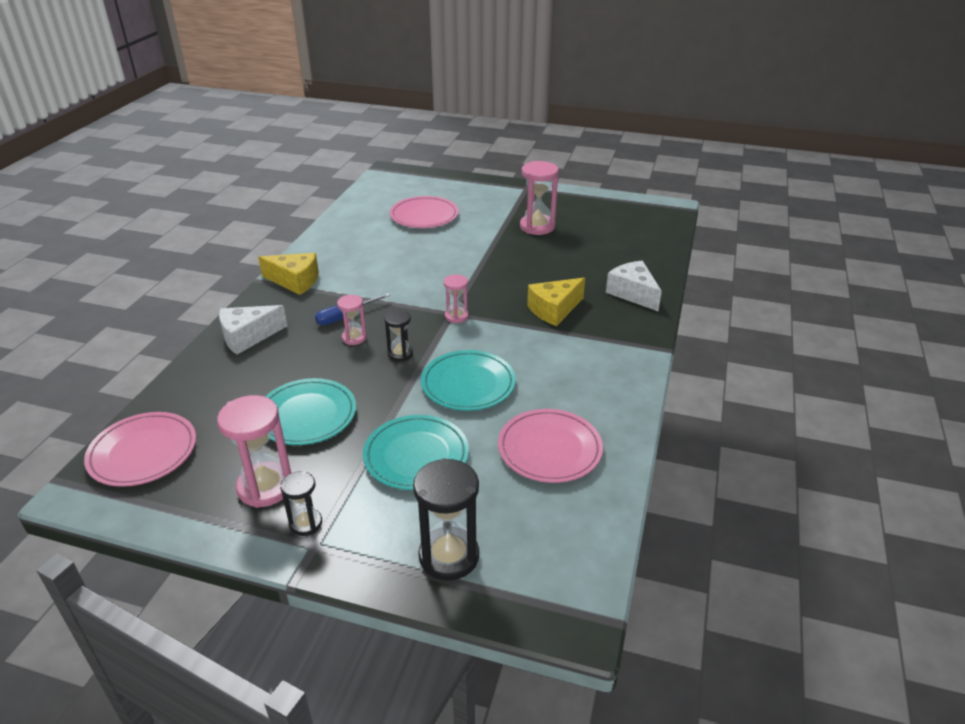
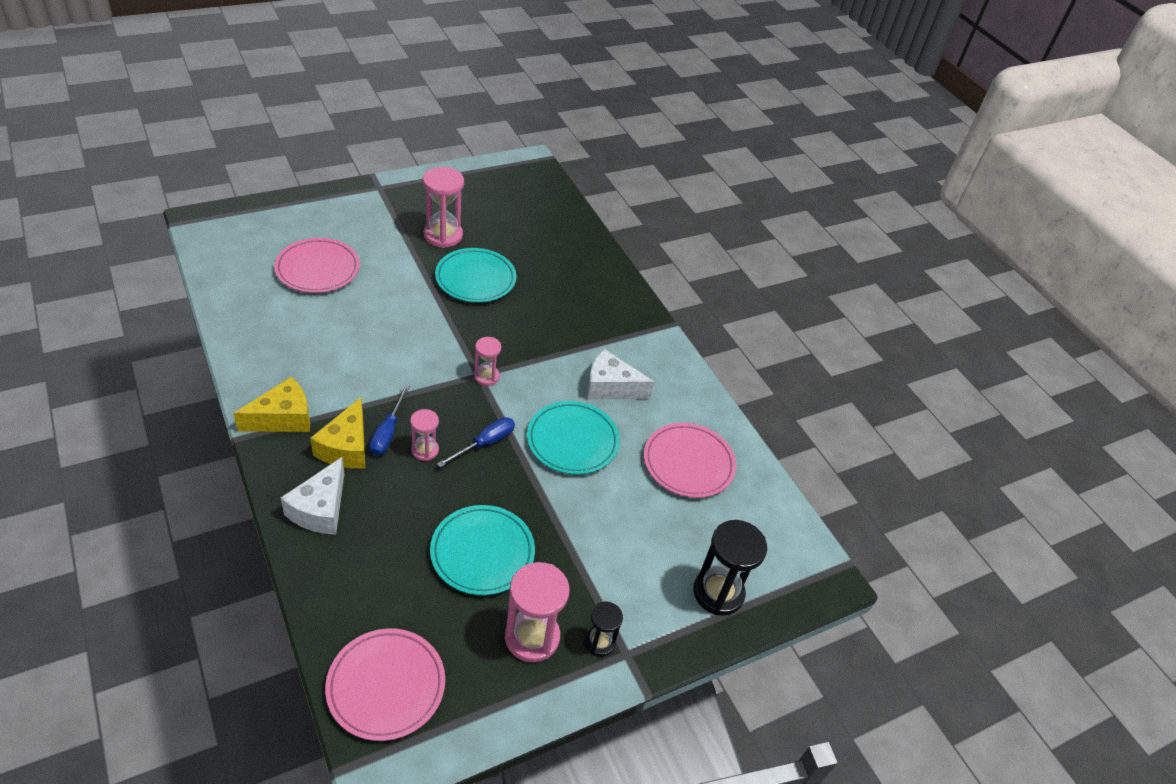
camera: 50 degrees left, 10 degrees up
turquoise plate [363,415,469,490] -> turquoise plate moved to [435,248,517,303]
black hourglass [384,310,413,361] -> blue screwdriver [437,417,515,467]
yellow cheese [527,278,585,326] -> yellow cheese moved to [310,397,365,469]
white cheese [606,261,662,311] -> white cheese moved to [587,349,654,399]

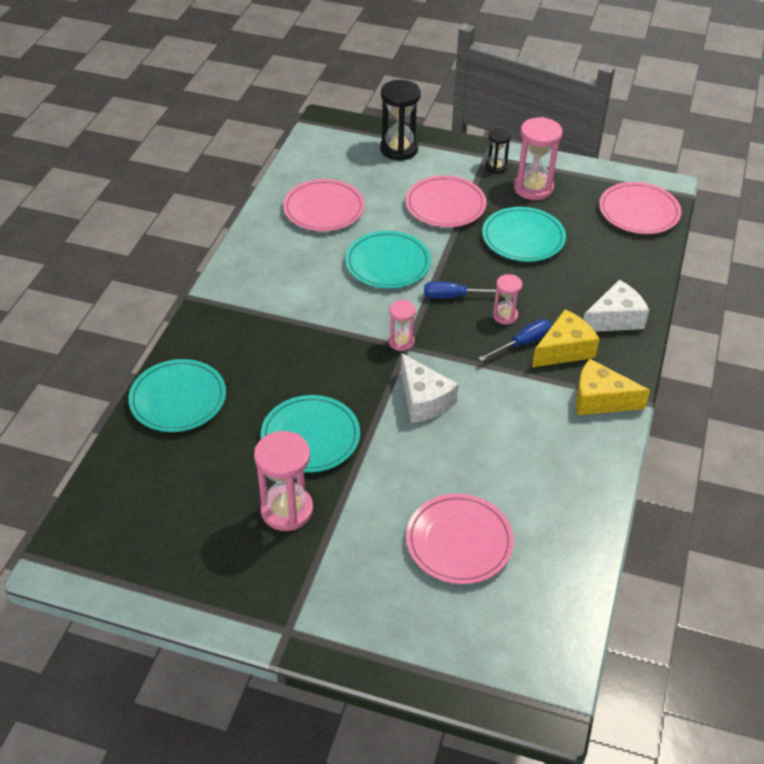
camera: 130 degrees left, 0 degrees up
white cheese [587,349,654,399] -> white cheese moved to [401,354,458,423]
none -> turquoise plate [128,359,226,432]
none -> pink plate [405,176,486,227]

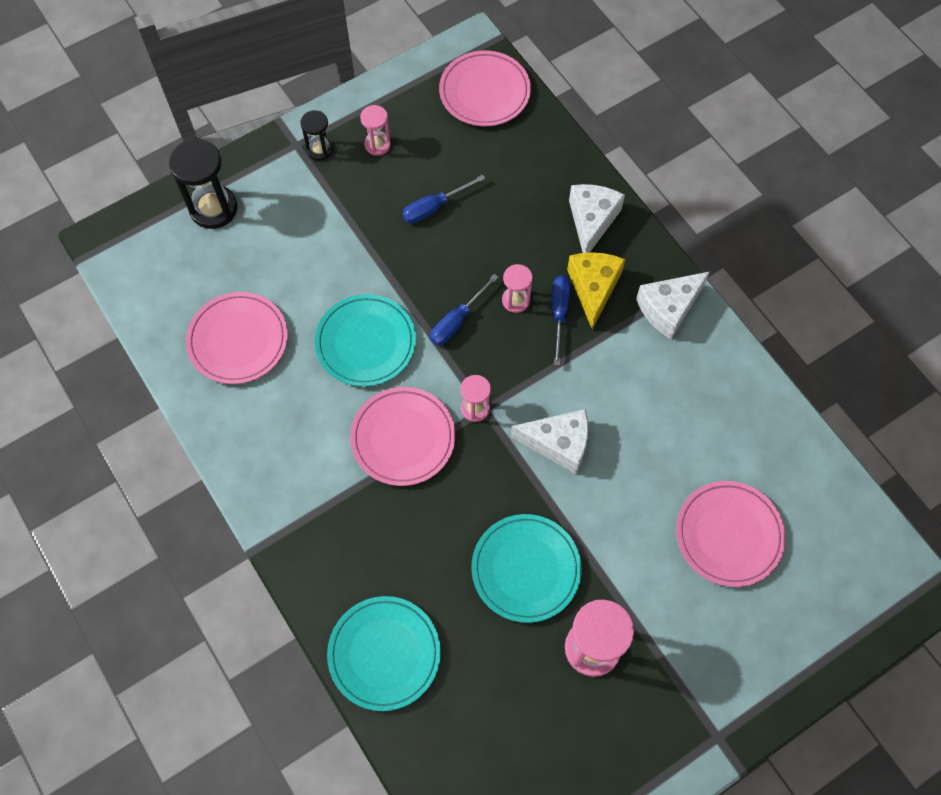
camera: 50 degrees left, 20 degrees up
pink plate [405,176,486,227] -> pink plate moved to [350,387,455,486]
turquoise plate [482,207,566,262] -> blue screwdriver [402,174,486,223]
pink hourglass [514,117,563,200] -> pink hourglass [360,105,391,155], size x0.57
yellow cheese [576,359,650,415] -> white cheese [636,272,710,339]

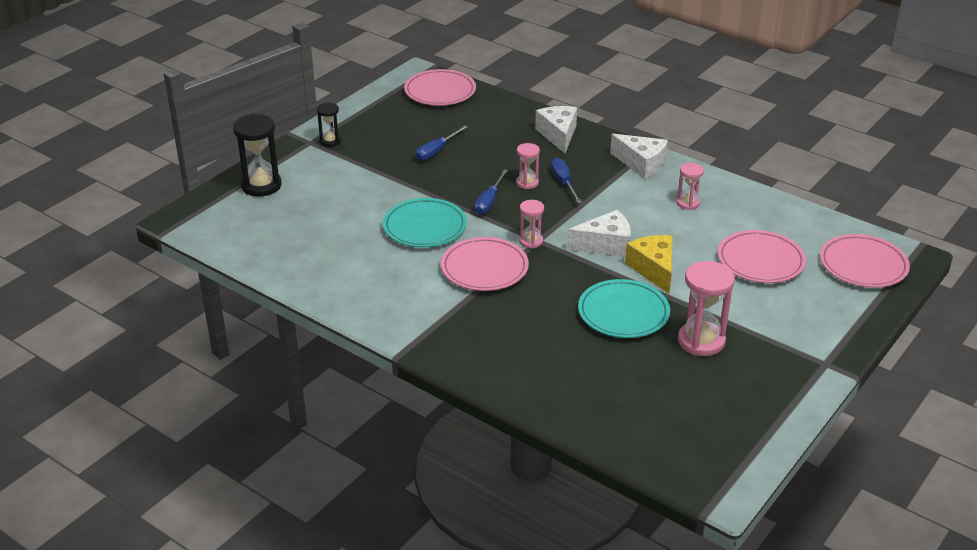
camera: 20 degrees left, 30 degrees down
pink plate [186,292,288,384] -> pink plate moved to [820,234,910,288]
turquoise plate [327,596,441,711] -> none
pink hourglass [360,105,391,155] -> pink hourglass moved to [677,163,704,210]
yellow cheese [567,252,625,329] -> yellow cheese moved to [625,235,672,294]
white cheese [636,272,710,339] -> white cheese turned 90 degrees counterclockwise [610,134,668,179]

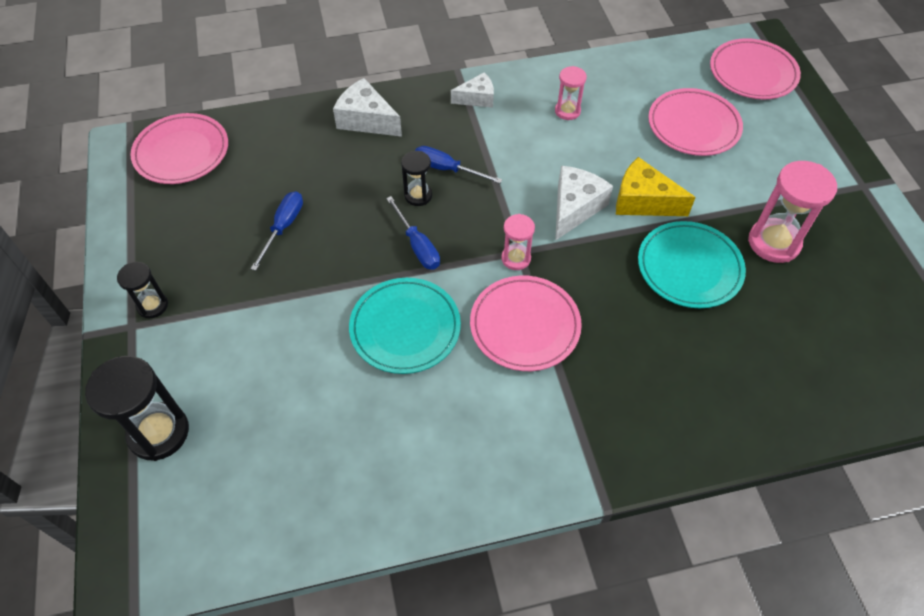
camera: 50 degrees left, 20 degrees up
blue screwdriver [416,125,468,161] -> blue screwdriver turned 150 degrees counterclockwise [251,191,303,271]
pink hourglass [516,143,540,189] -> black hourglass [401,151,432,206]
white cheese [610,134,668,179] -> white cheese [451,73,494,108], size x0.65

